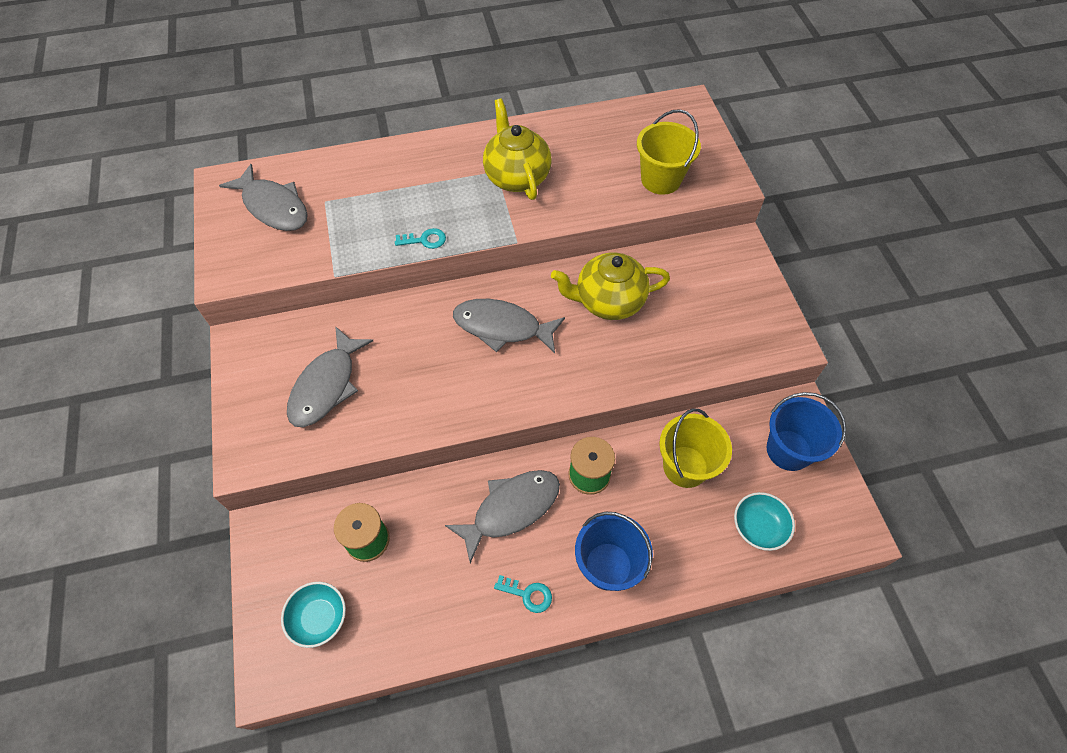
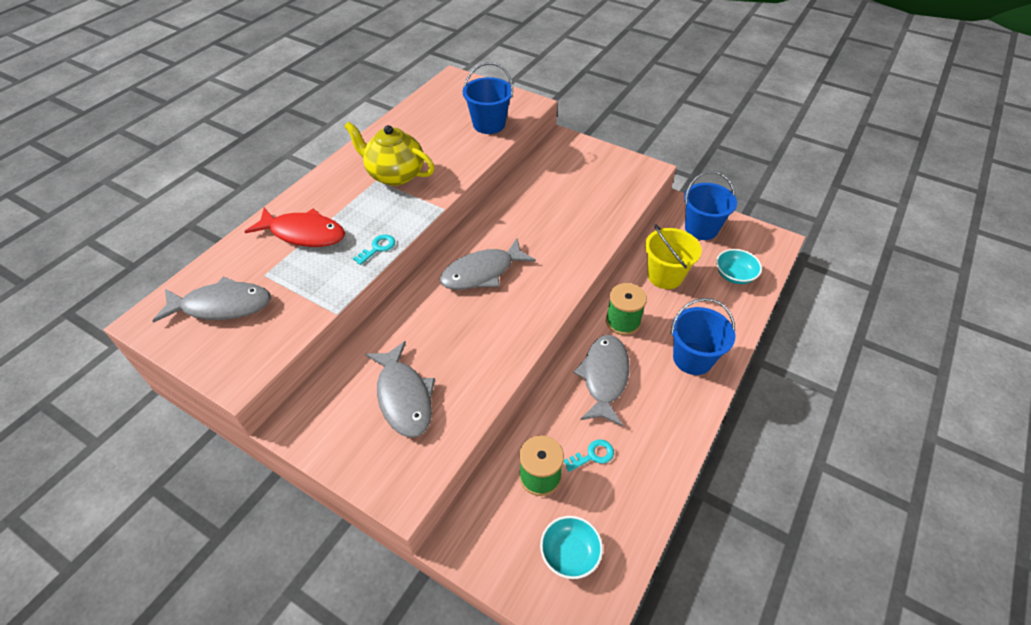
camera: 45 degrees left, 10 degrees down
turquoise key [494,575,552,613] -> turquoise key moved to [564,439,614,472]
yellow teapot [551,253,670,320] -> none
yellow bucket [637,109,701,195] -> blue bucket [463,62,513,134]
none -> red fish [244,208,345,247]

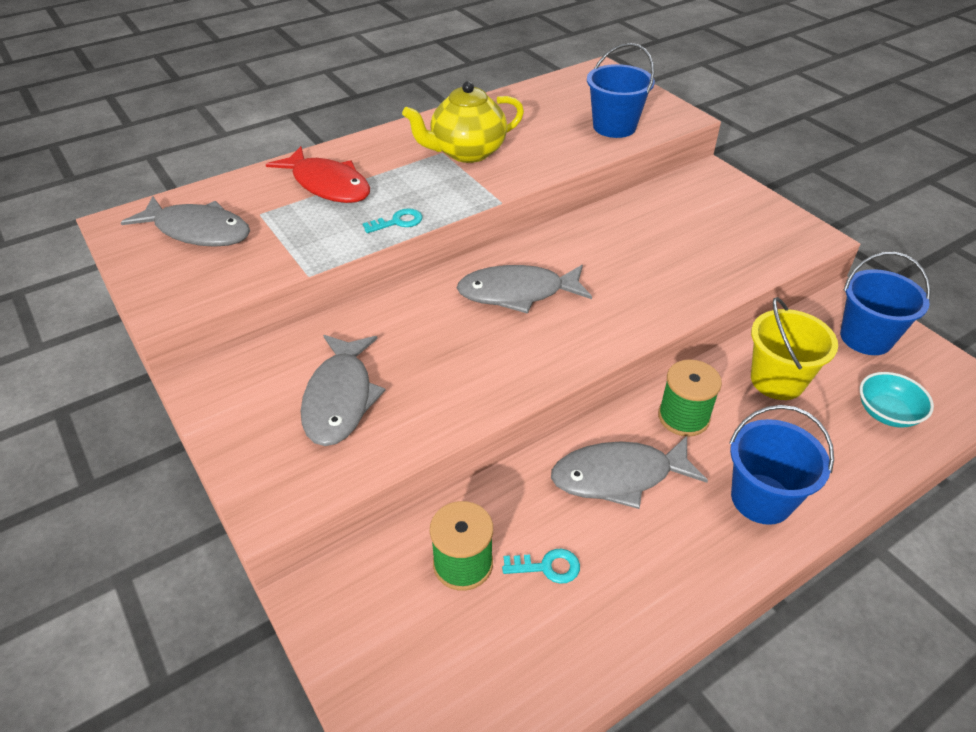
camera: 25 degrees right, 5 degrees down
yellow teapot [344,122,435,186] -> yellow teapot turned 75 degrees counterclockwise [402,81,524,163]
turquoise bowl [540,516,603,579] -> none
grey fish [573,335,630,427] -> grey fish turned 135 degrees counterclockwise [551,436,708,509]

